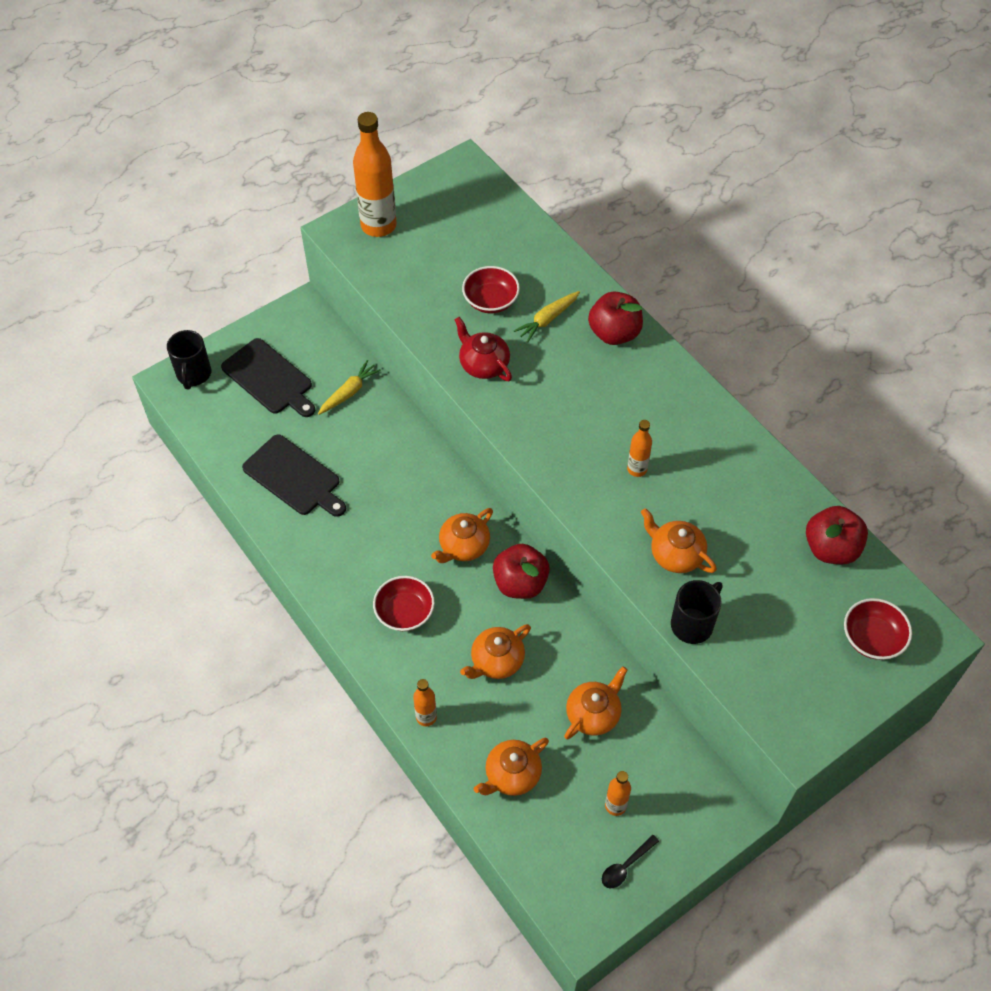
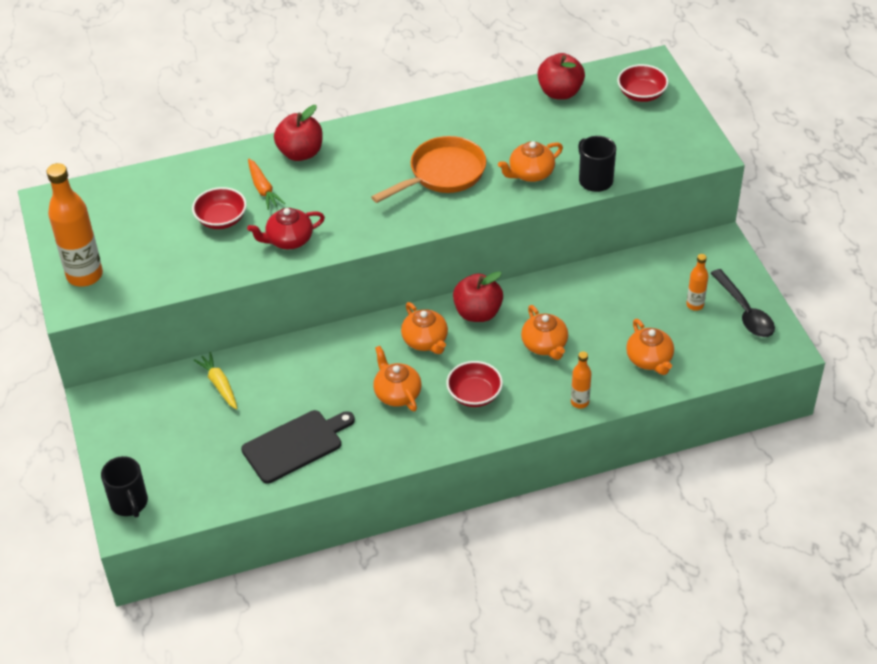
camera: 70 degrees left, 10 degrees down
black mug [167,330,211,389] -> black mug turned 45 degrees clockwise [101,456,148,517]
black cutting board [221,338,315,417] -> none
yellow carrot [514,291,580,343] -> orange carrot [248,159,285,210]
orange teapot [564,667,628,739] -> orange teapot moved to [373,346,422,412]
black spoon [602,835,659,888] -> black spoon [710,269,775,337], size x1.75
orange bottle [627,420,652,477] -> orange pan [371,136,486,203]

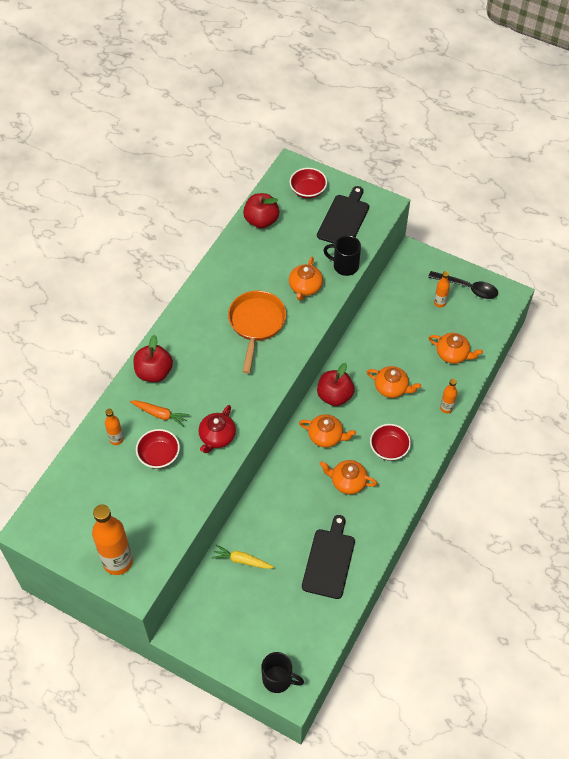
camera: 45 degrees left, 10 degrees up
none -> orange bottle [105,409,124,445]
none -> black cutting board [317,186,369,244]

